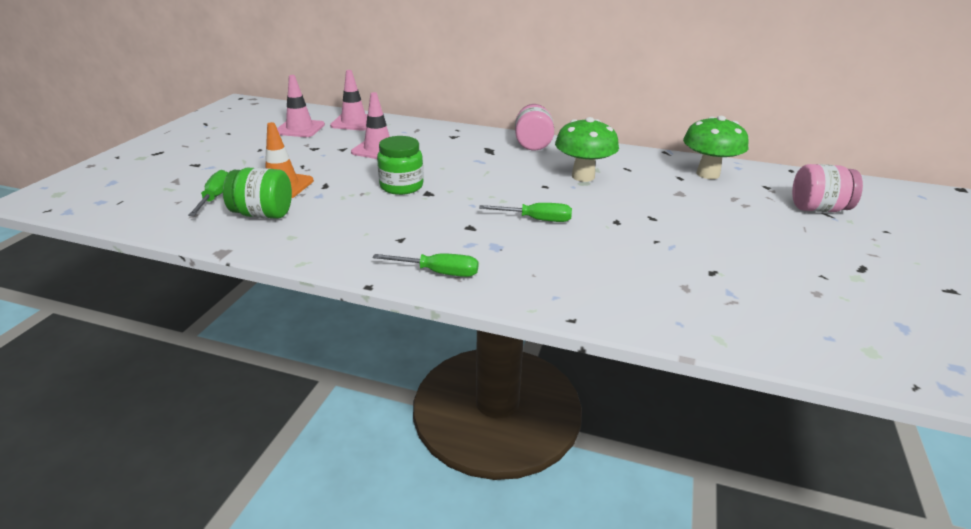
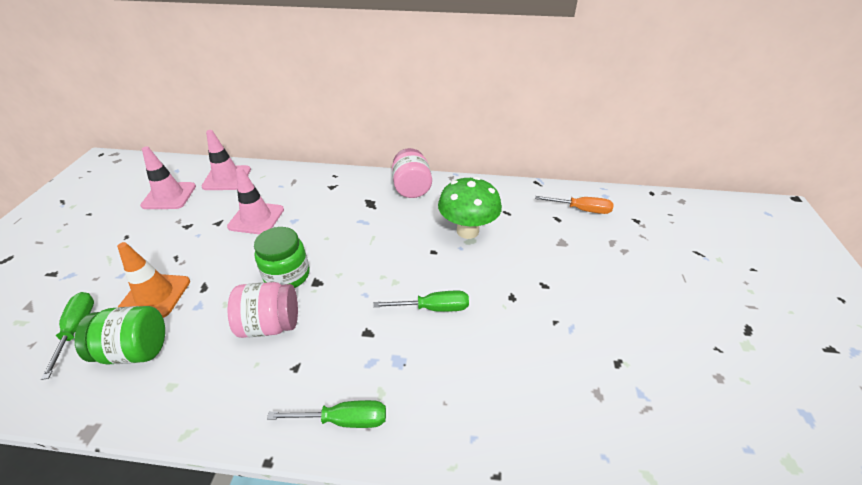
camera: 10 degrees left, 10 degrees up
green mushroom [683,116,748,179] -> orange screwdriver [535,196,614,214]
pink jar [792,164,863,212] -> pink jar moved to [228,282,298,338]

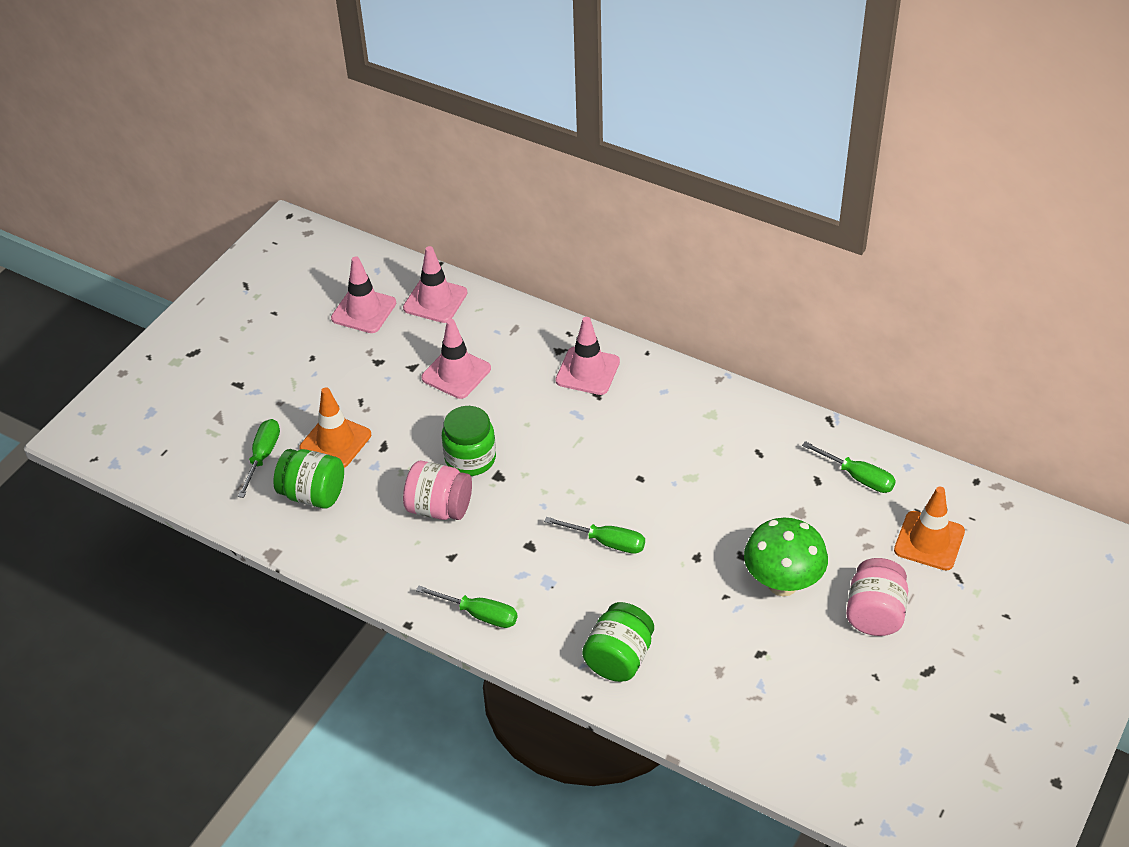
camera: 25 degrees right, 5 degrees up
pink jar [392,148,432,198] -> pink jar moved to [846,558,908,636]
green mushroom [438,177,502,239] -> green mushroom moved to [744,518,828,596]
orange screwdriver [535,196,614,214] -> green screwdriver [802,441,896,493]
none -> pink traffic cone [555,317,620,395]
none -> green jar [582,602,654,682]
none -> orange traffic cone [894,487,965,571]

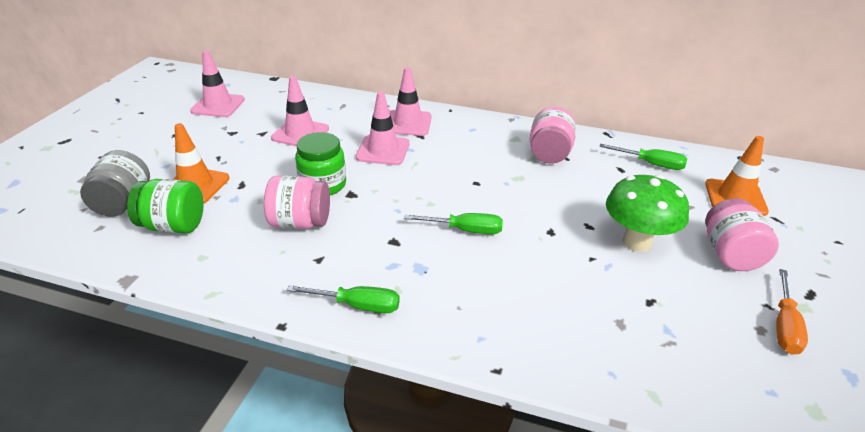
camera: 15 degrees left, 10 degrees down
green screwdriver [238,419,280,498] -> grey jar [80,150,150,217]
pink traffic cone [403,246,467,323] -> pink traffic cone moved to [356,92,410,165]
green jar [582,602,654,682] -> none
none -> pink jar [530,107,576,164]
none -> orange screwdriver [776,269,808,355]

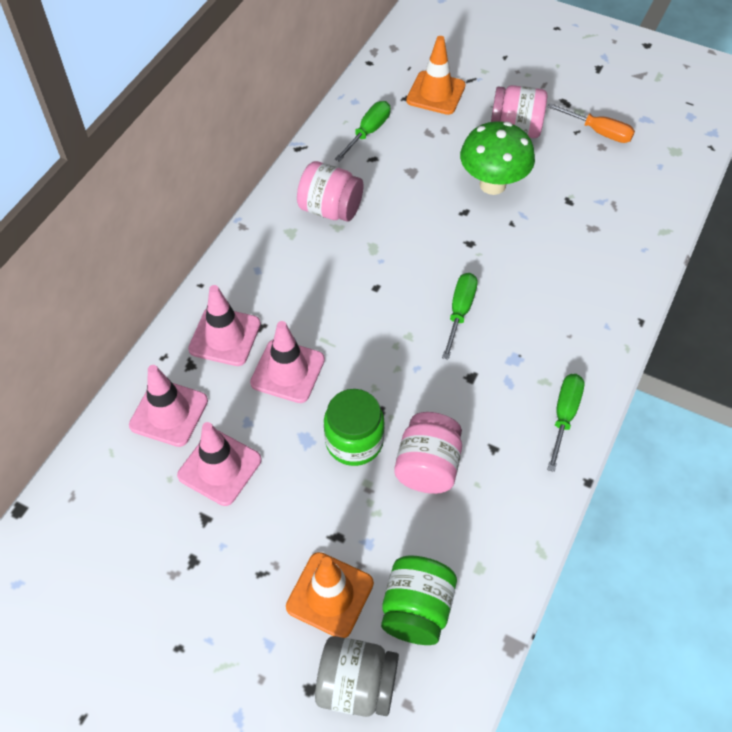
camera: 80 degrees left, 20 degrees up
pink traffic cone [190,50,245,117] -> pink traffic cone moved to [129,365,208,447]

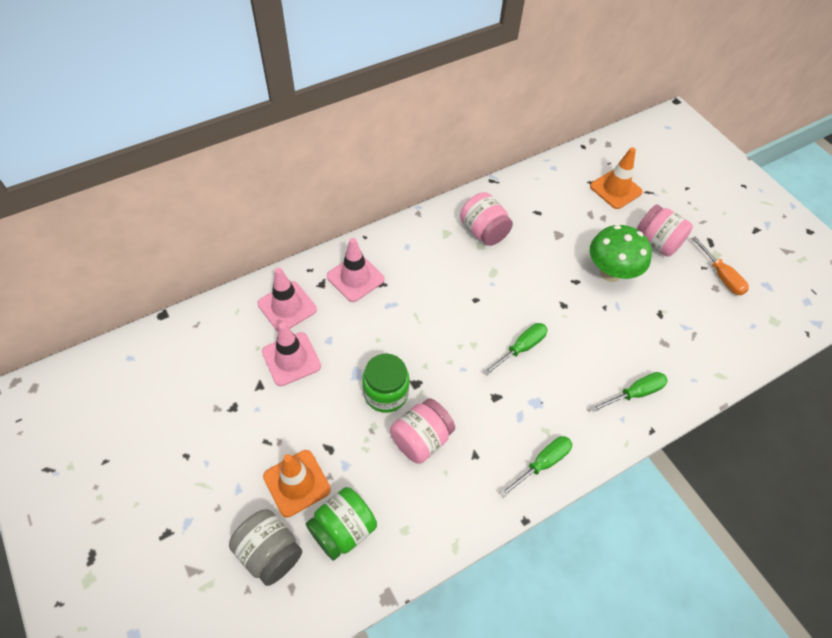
camera: 30 degrees right, 0 degrees up
pink traffic cone [250,321,325,403] -> none
green screwdriver [335,101,390,162] -> green screwdriver moved to [591,372,668,412]

